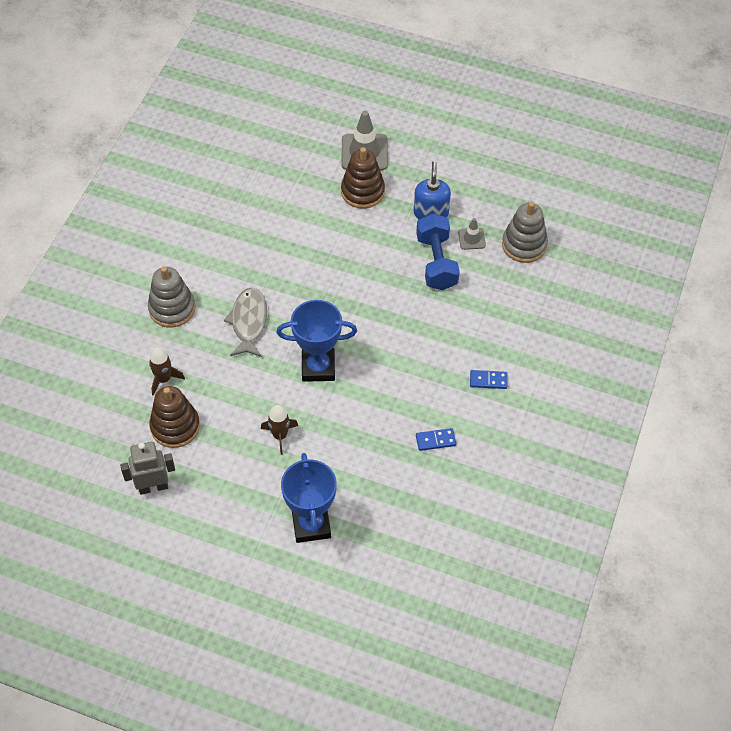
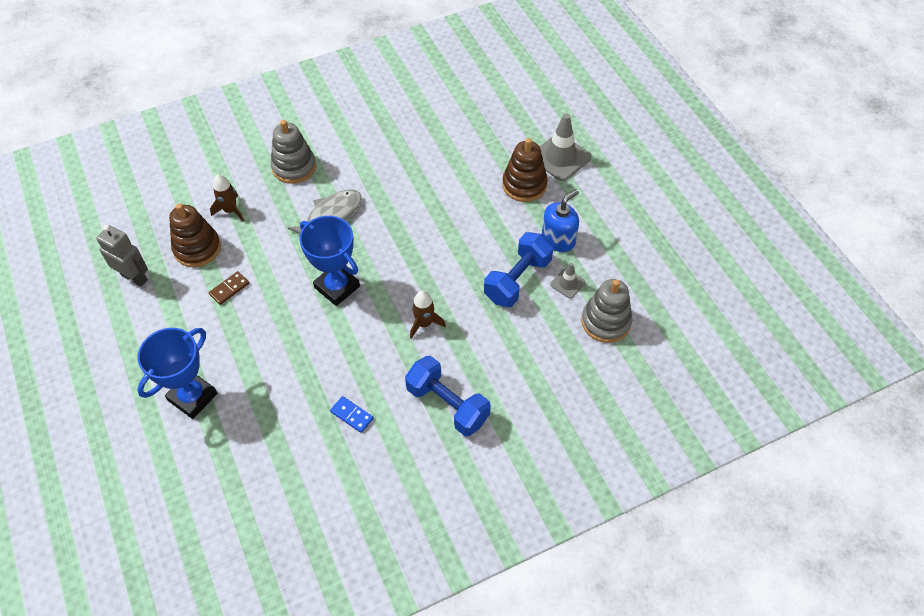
camera: 45 degrees right, 0 degrees up
brown rocket [261,405,298,455] -> brown rocket moved to [410,290,446,339]
blue domino [470,370,507,389] -> blue dumbbell [405,356,491,436]
none -> brown domino [209,271,249,305]

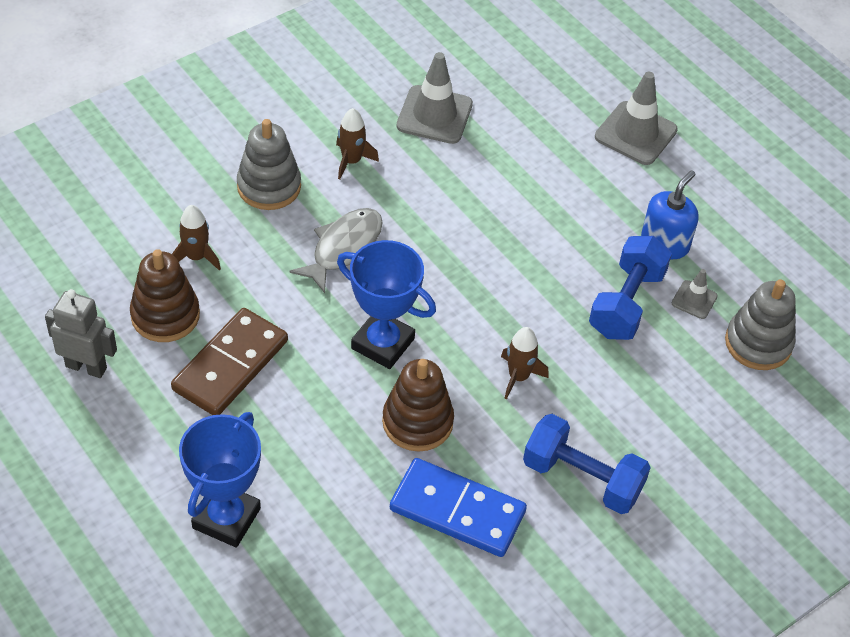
camera: 15 degrees left, 5 degrees down
brown domino [209,271,249,305] -> brown domino [171,308,288,415], size x2.20
blue domino [330,396,374,433] -> blue domino [390,458,527,557], size x2.20
brown stacking toy [502,138,548,202] -> brown stacking toy moved to [382,359,454,452]
none -> brown rocket [336,108,379,179]
none -> grey traffic cone [397,52,473,144]

